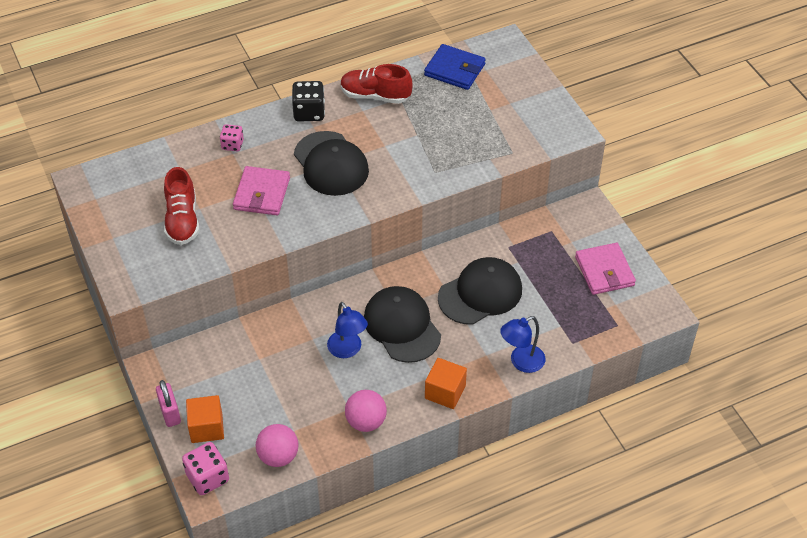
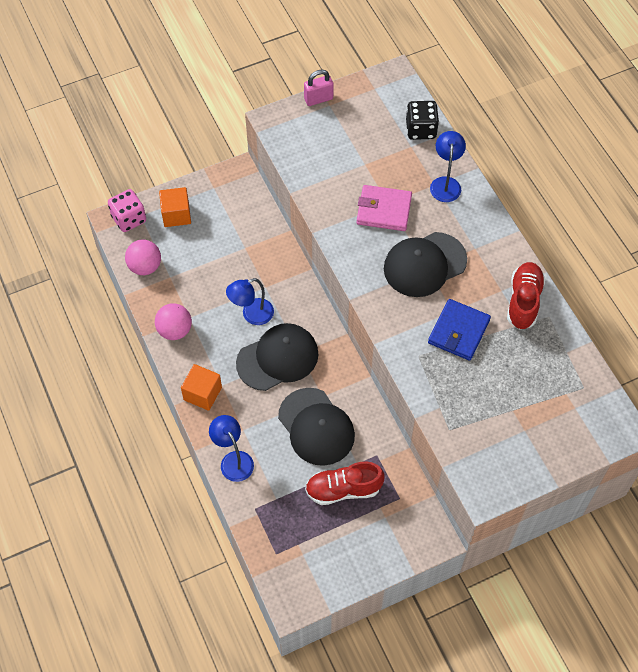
camera: 90 degrees right, 10 degrees up
pink padlock [156,380,181,427] -> pink padlock moved to [304,69,334,106]
red shoe [164,167,199,245] -> red shoe moved to [305,462,385,505]
pink dice [220,124,244,151] -> blue lamp [430,131,466,202]
black dice [292,81,325,122] -> black dice moved to [406,101,439,140]
blue wallet [424,44,486,90] -> blue wallet moved to [428,299,491,361]
pink wallet [575,243,636,295] -> none

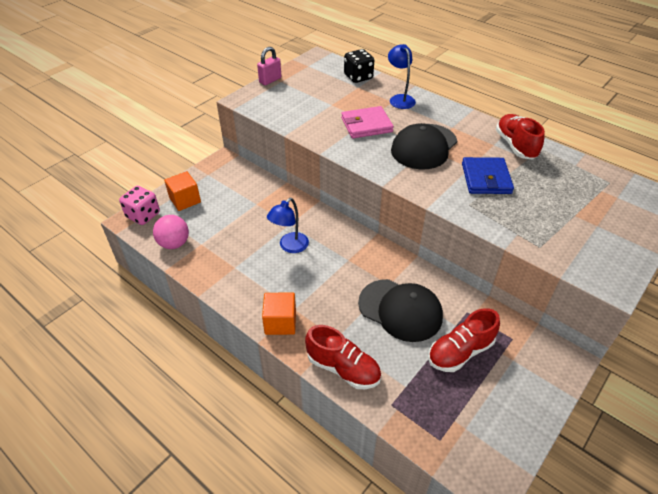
camera: 25 degrees left, 15 degrees down
pink ball [155,303,192,340] -> none
blue lamp [209,415,254,482] -> red shoe [305,325,381,389]
black cap [236,323,318,391] -> none

